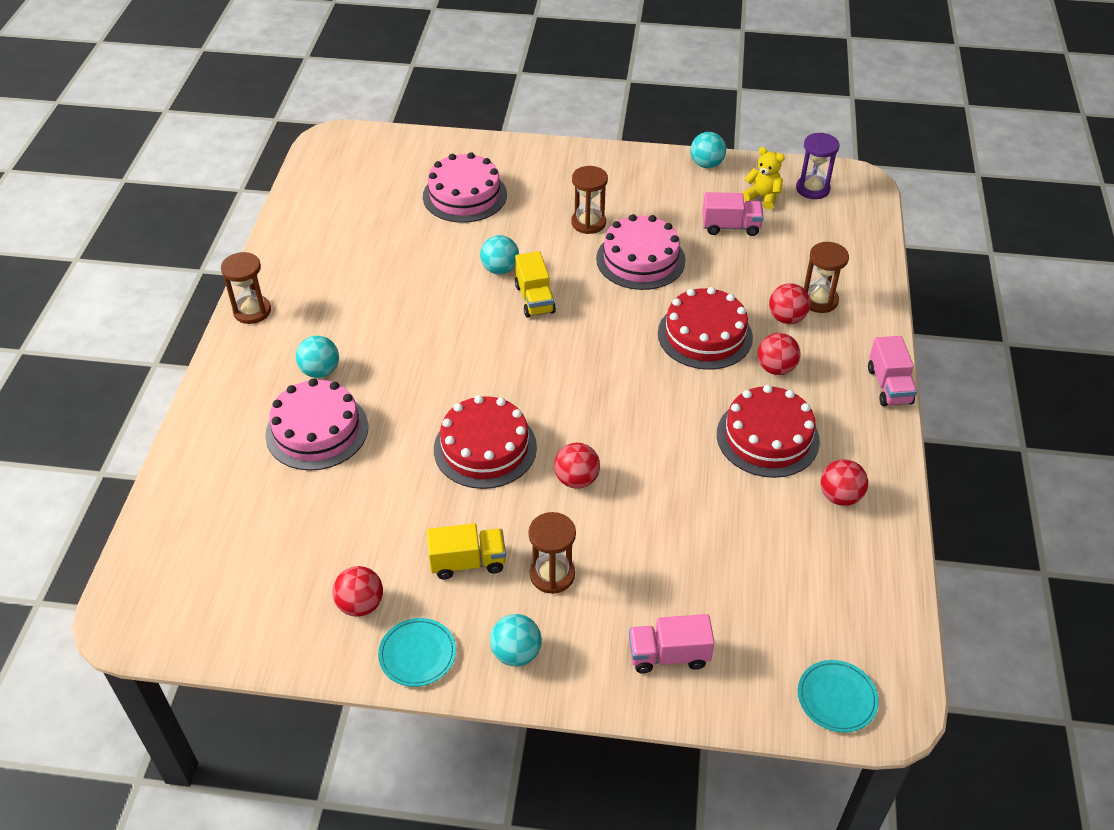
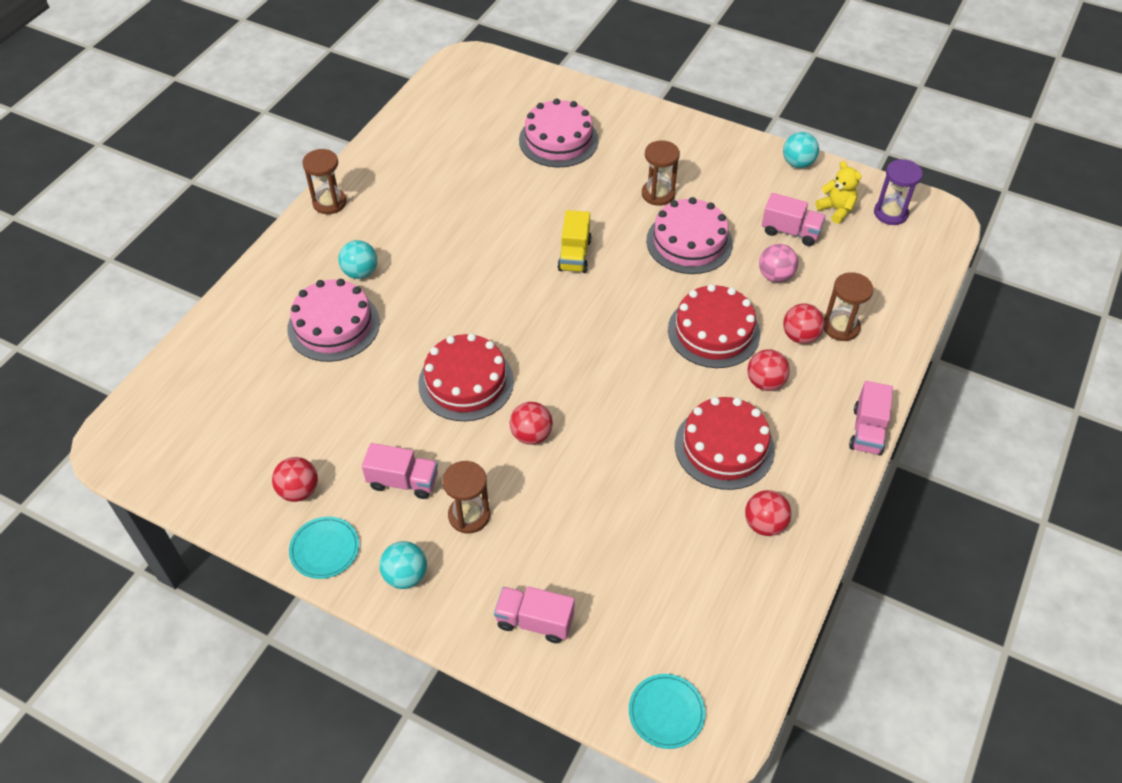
camera: 20 degrees right, 5 degrees up
yellow truck [427,523,506,580] -> pink truck [362,443,438,499]
turquoise ball [480,235,519,275] -> none
none -> pink ball [759,244,798,283]

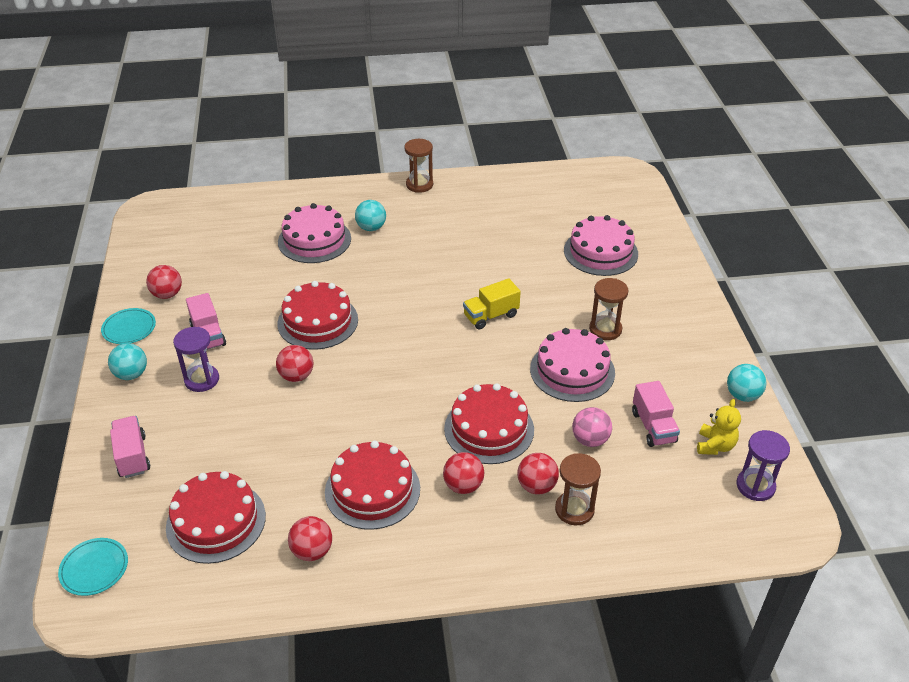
camera: 55 degrees right, 10 degrees down
brown hourglass [443,461,490,534] -> purple hourglass [173,327,219,392]
pink truck [849,381,893,455] -> none
none -> red cake [166,471,266,564]

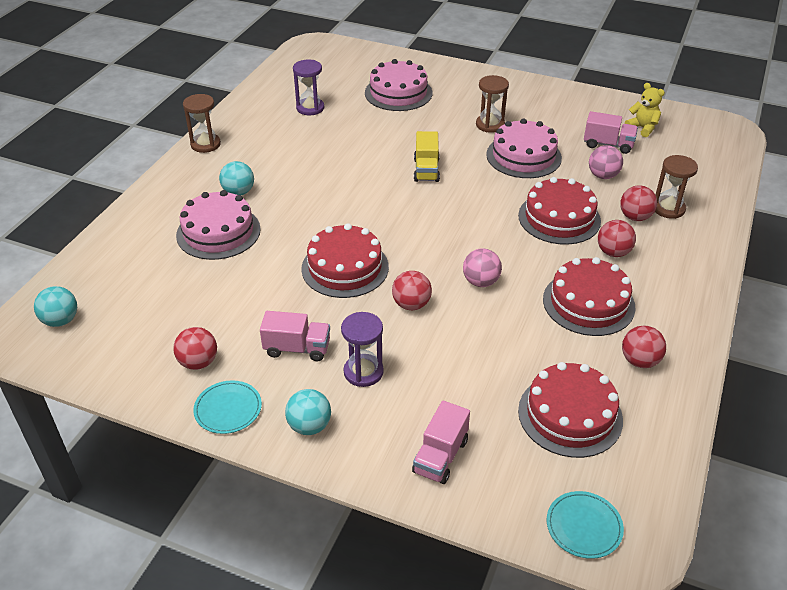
camera: 60 degrees left, 0 degrees up
pink truck [110,416,150,478] -> pink truck turned 75 degrees counterclockwise [412,400,470,484]
turquoise ball [727,364,767,402] -> turquoise ball moved to [34,286,77,327]
purple hourglass [736,430,790,501] -> purple hourglass moved to [293,60,324,115]
none -> pink ball [463,248,502,287]

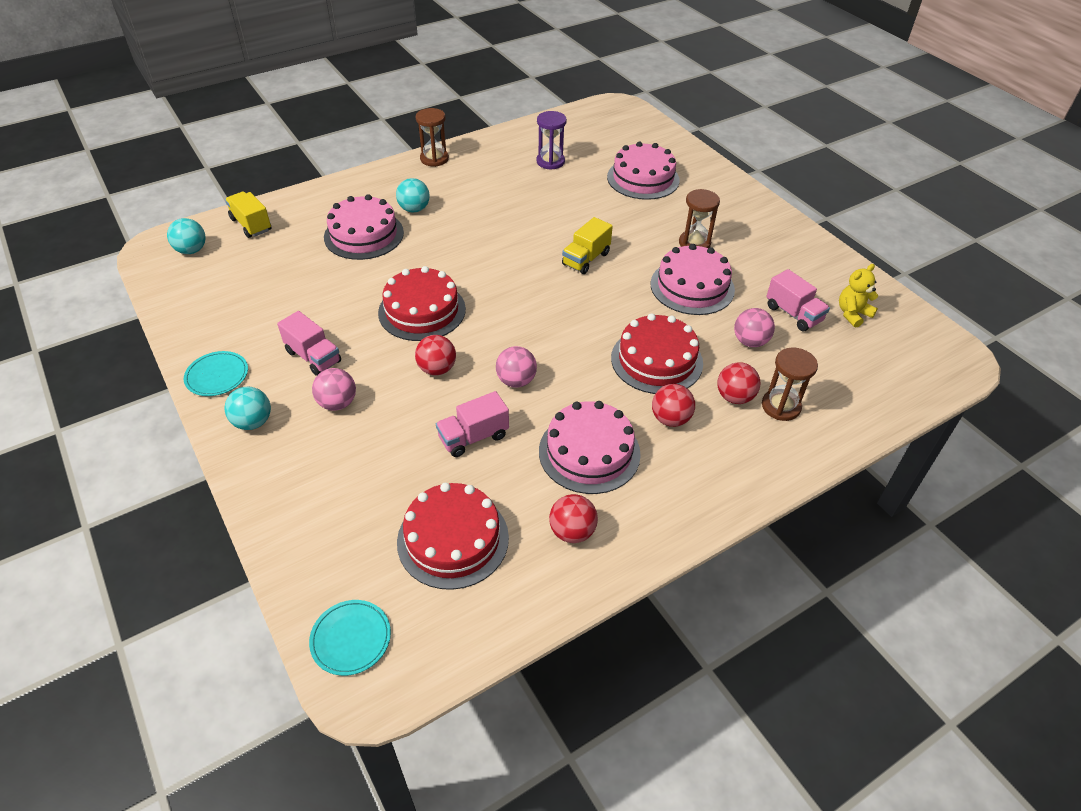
camera: 35 degrees right, 5 degrees up
red ball [173,327,217,370] -> none
purple hourglass [341,312,384,387] -> pink ball [312,368,356,411]
pink truck [412,400,470,484] -> pink truck moved to [436,391,509,457]
red cake [543,257,635,336] -> pink cake [539,401,641,494]
yellow teddy bear [625,83,665,137] -> yellow teddy bear turned 120 degrees counterclockwise [839,264,878,328]
none -> yellow truck [225,192,272,238]

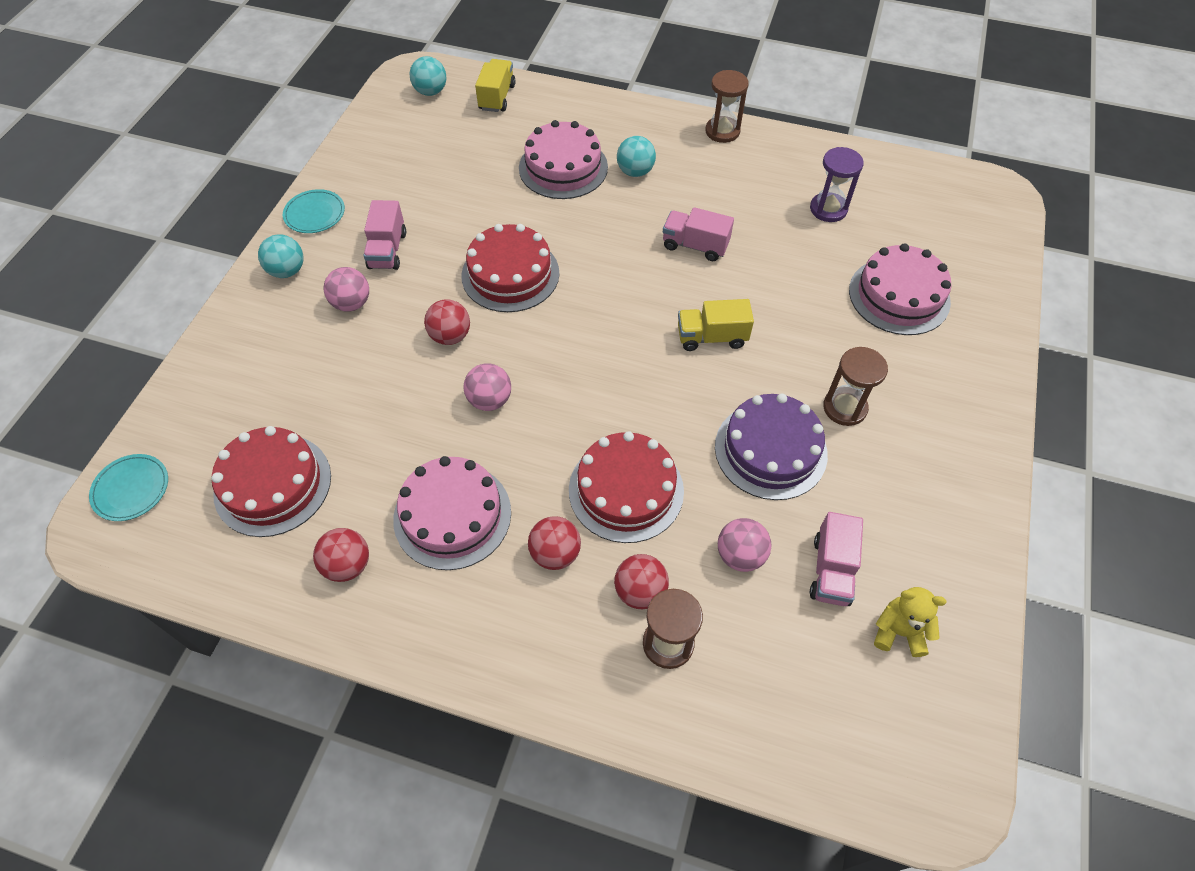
camera: 50 degrees right, 10 degrees up
pink truck [436,391,509,457] -> pink truck moved to [663,207,734,261]
pink cake [650,244,735,315] -> purple cake [715,394,828,500]

